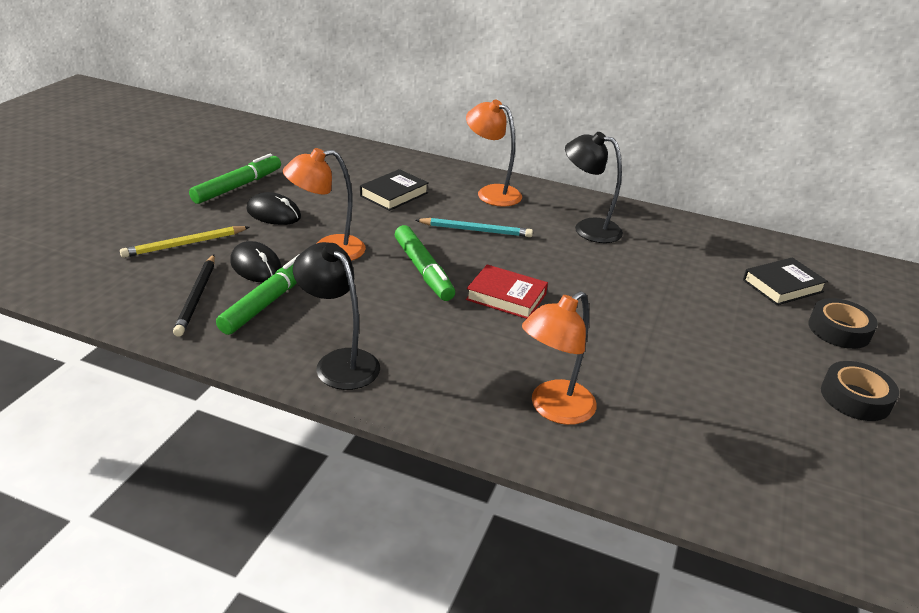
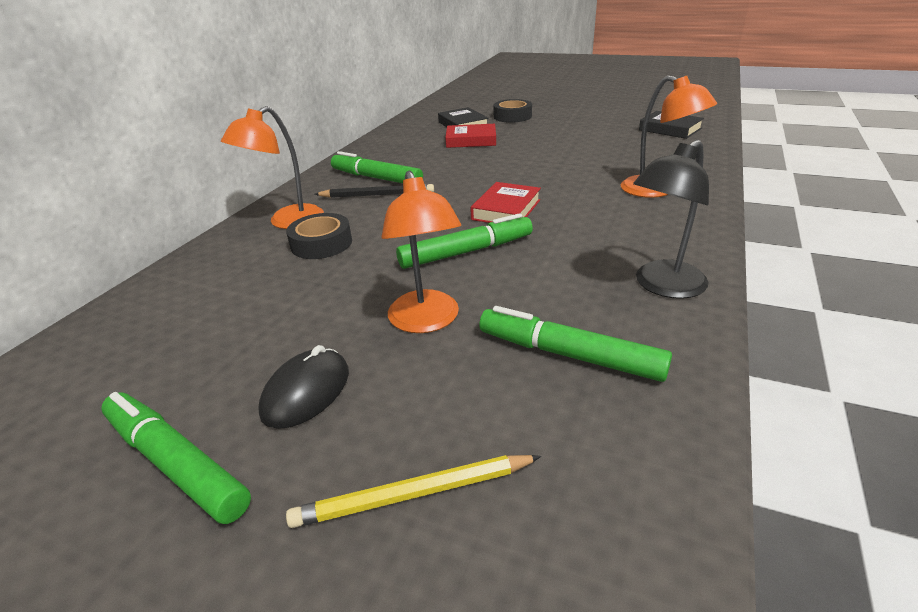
camera: 85 degrees left, 0 degrees up
yellow pencil [120,226,249,258] -> yellow pencil turned 105 degrees clockwise [286,455,541,528]
black pencil [173,255,215,337] -> black pencil moved to [314,184,434,198]
black mouse [230,241,282,282] -> none
black book [360,169,429,211] -> black book moved to [639,111,704,139]
turquoise pencil [416,218,533,237] -> none
black lamp [565,132,623,243] -> green marker [331,151,423,183]
black tape [821,361,899,421] -> black tape moved to [286,213,352,259]
none -> red book [445,124,496,148]

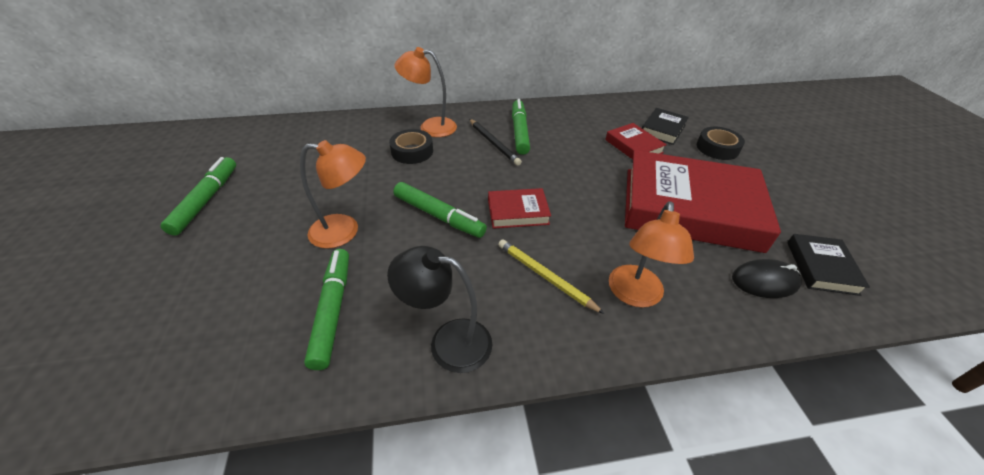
camera: 55 degrees right, 10 degrees up
black mouse [258,345,349,429] -> black mouse moved to [732,259,802,298]
yellow pencil [286,455,541,528] -> yellow pencil moved to [498,239,605,314]
orange lamp [381,171,461,333] -> orange lamp turned 135 degrees counterclockwise [300,140,366,249]
none -> red book [625,150,781,253]

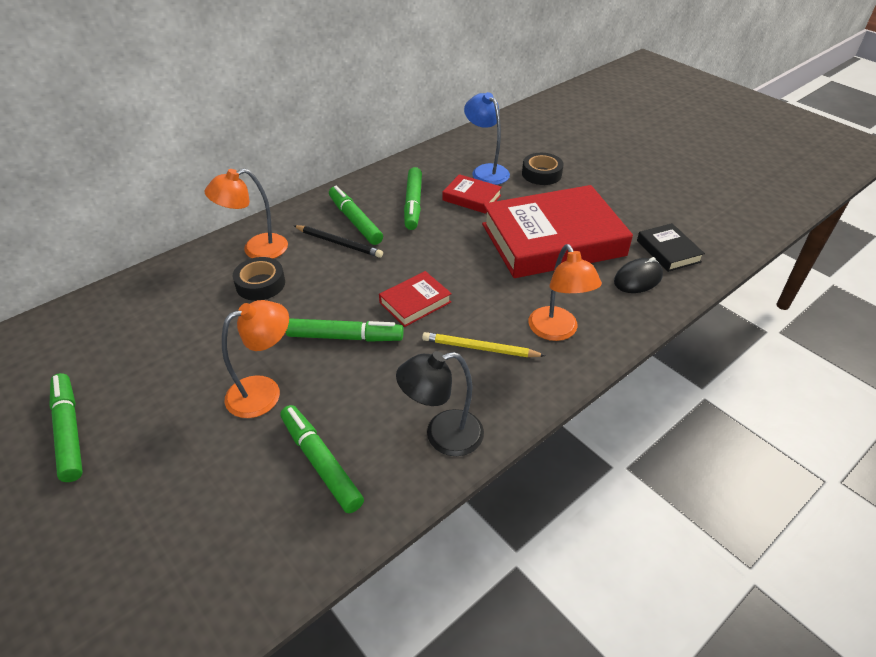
camera: 30 degrees left, 0 degrees up
black book [642,108,689,145] -> blue lamp [464,92,510,185]
none -> green marker [404,167,422,230]

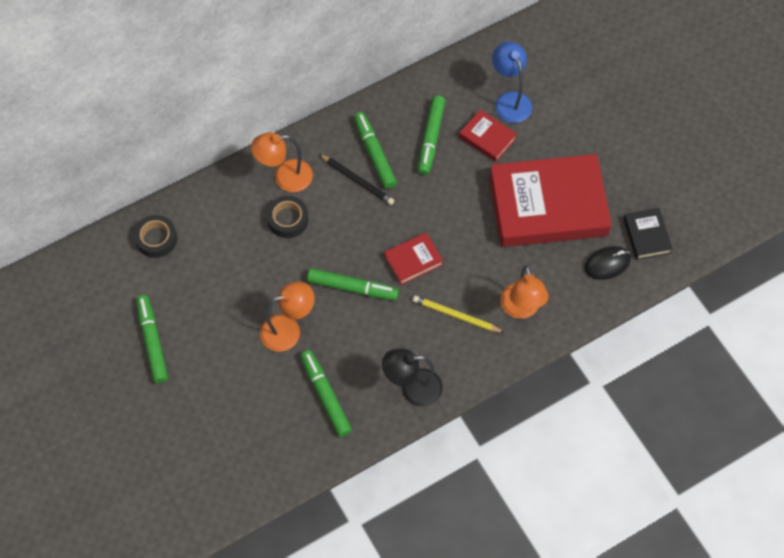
camera: 10 degrees right, 20 degrees up
black tape [522,153,564,185] -> black tape moved to [134,215,177,258]

